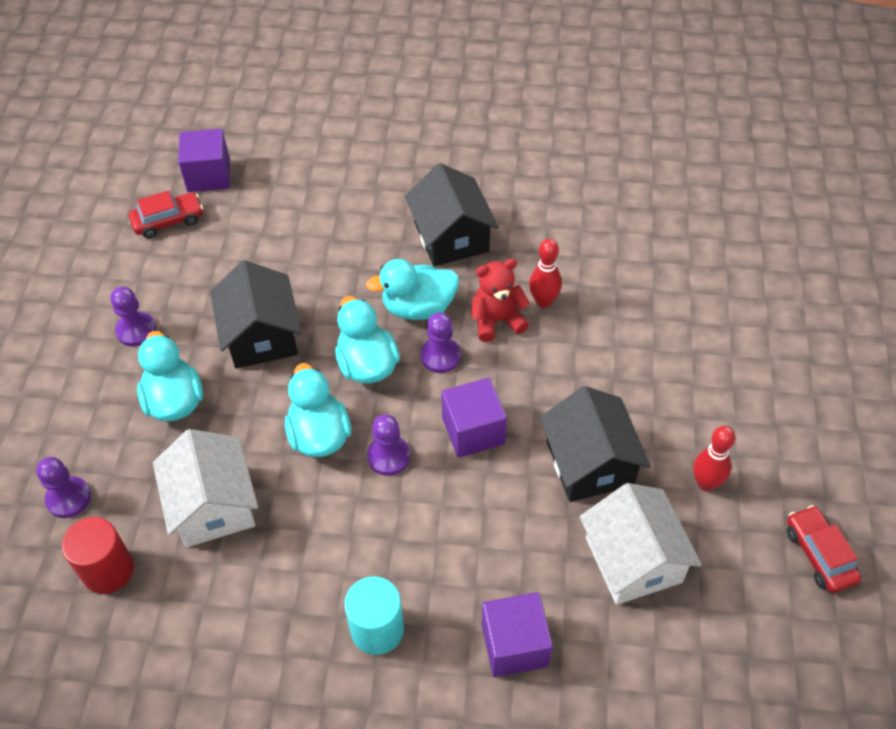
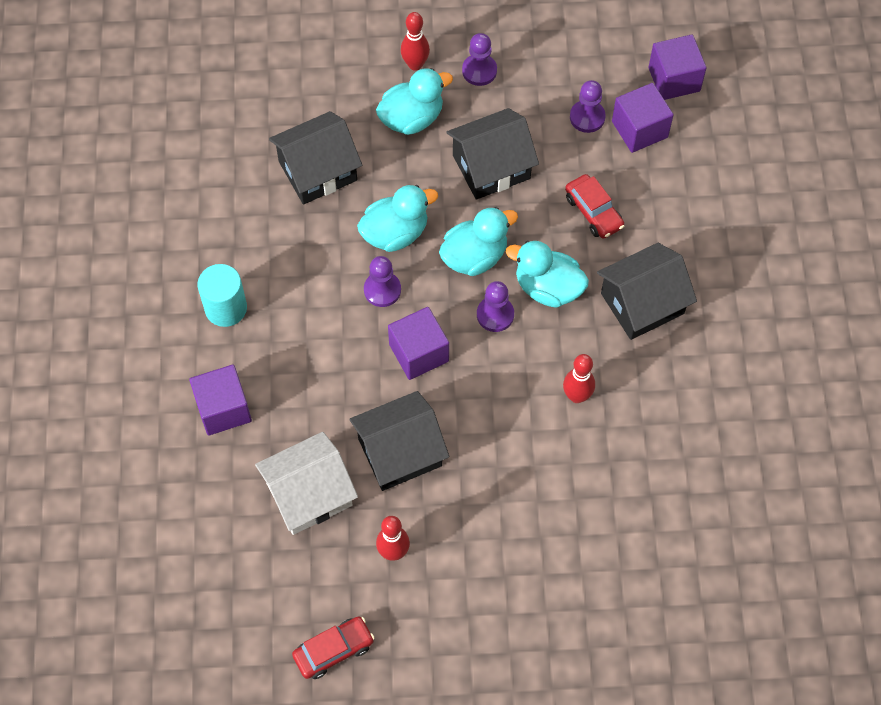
camera: 80 degrees right, 10 degrees up
purple pawn [36,457,91,518] -> purple pawn moved to [570,80,606,133]
red cylinder [62,517,134,594] -> none
red car [129,191,203,238] -> red car moved to [565,174,624,239]
white house [153,429,258,547] -> black house [269,111,362,205]
turquoise duck [366,259,459,320] -> turquoise duck turned 45 degrees counterclockwise [506,240,589,308]
red teddy bear [471,259,530,342] -> none
none -> red bowling pin [401,12,430,71]
none -> purple cube [612,83,673,153]

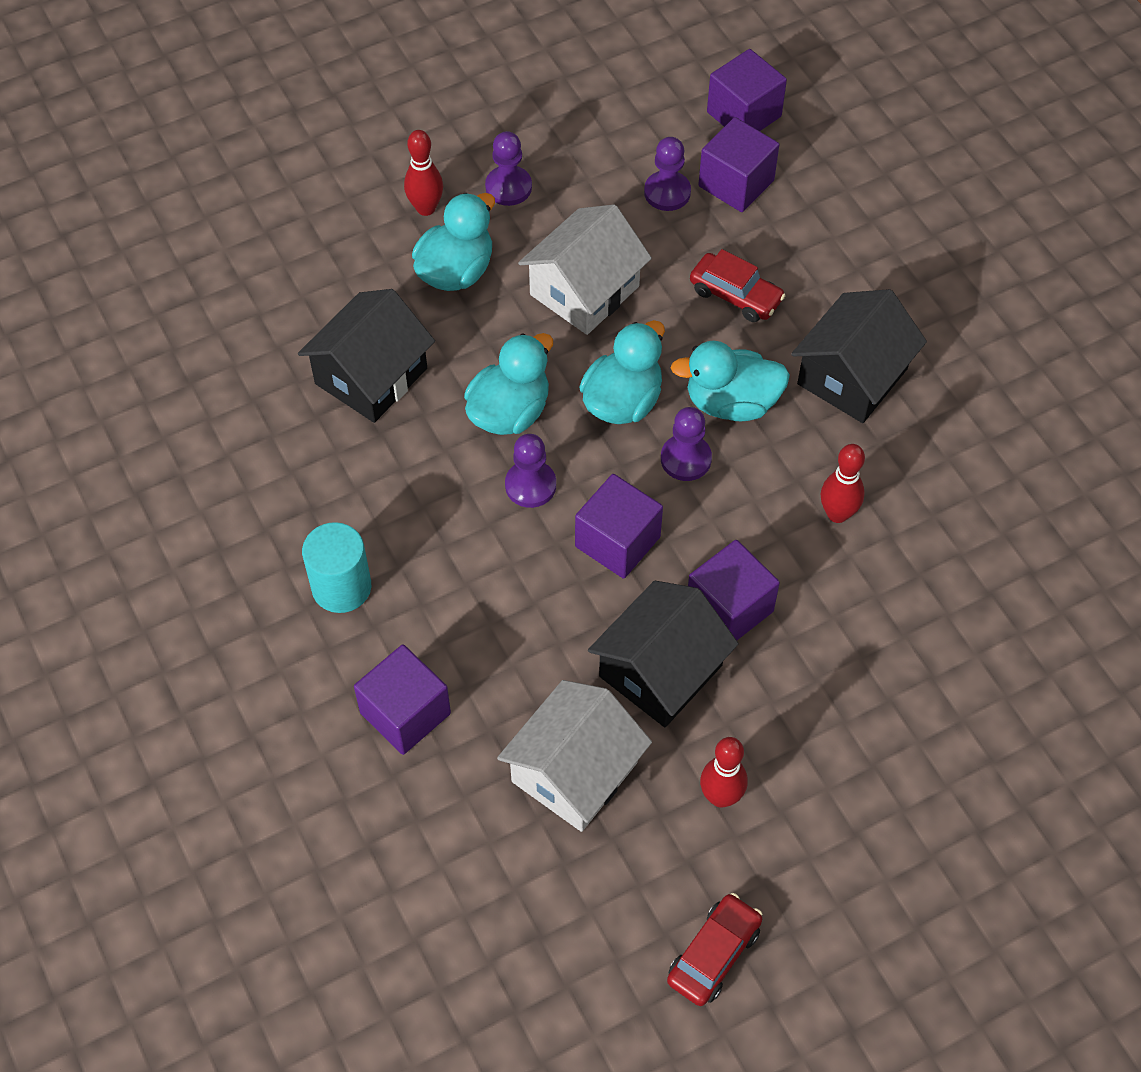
camera: 25 degrees left, 5 degrees down
black house [447,108,539,200] -> white house [518,204,652,335]
none -> purple cube [688,540,780,640]

